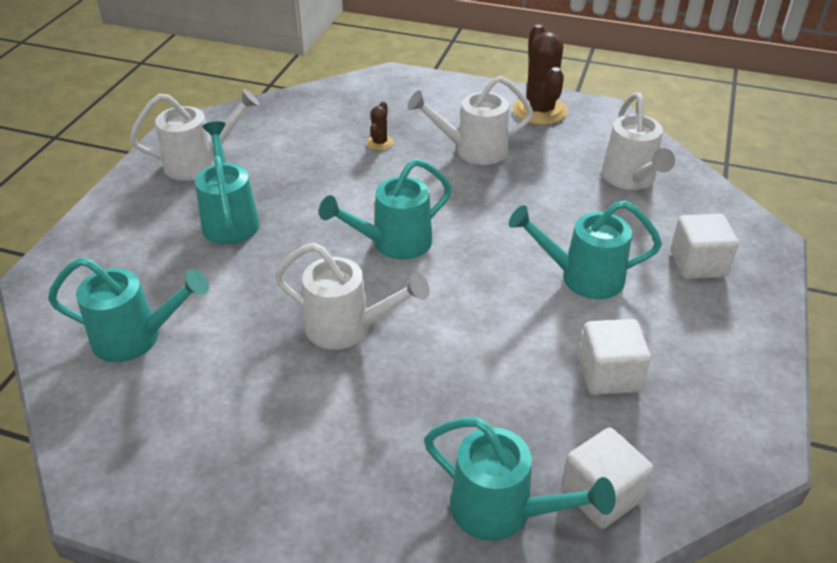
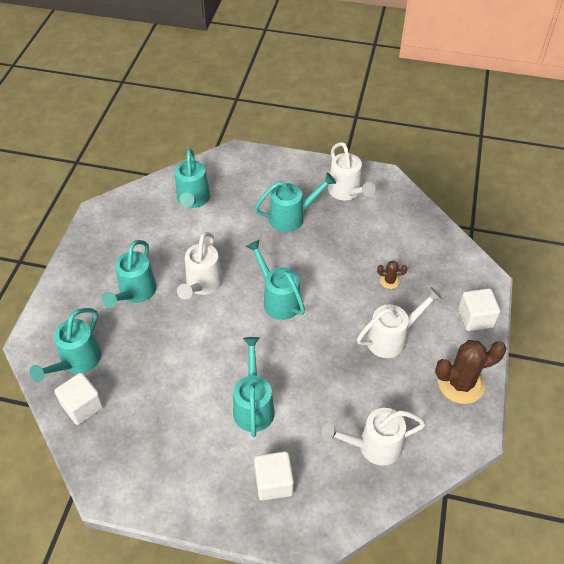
camera: 85 degrees right, 10 degrees up
white watering can [407,76,534,165] -> white watering can turned 75 degrees clockwise [357,287,442,358]
white cube [579,319,651,395] -> white cube moved to [458,288,500,331]
none -> turquoise watering can [102,240,157,308]

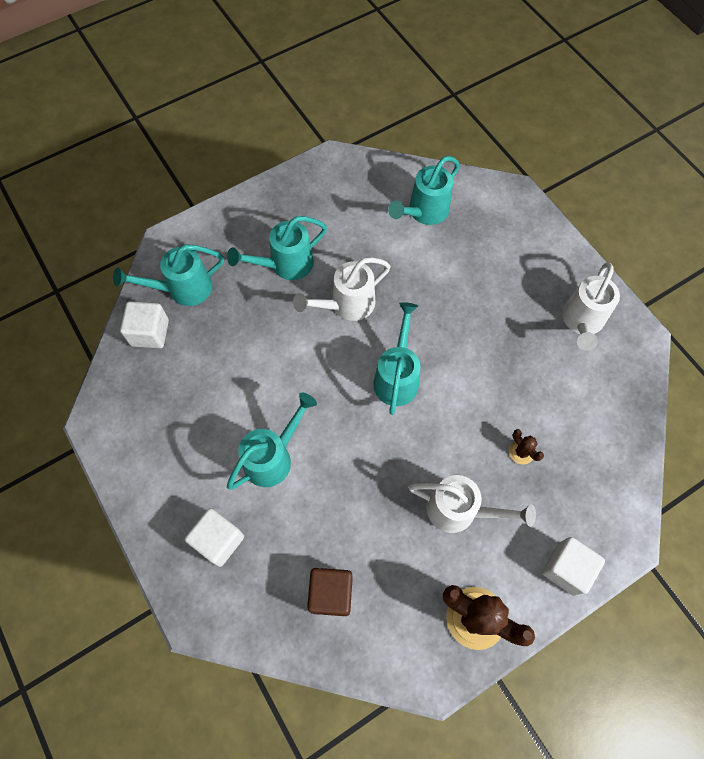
camera: 45 degrees right, 15 degrees up
turquoise watering can [255,172,336,232] -> none
white watering can [321,408,426,466] -> brown cube [307,568,353,616]

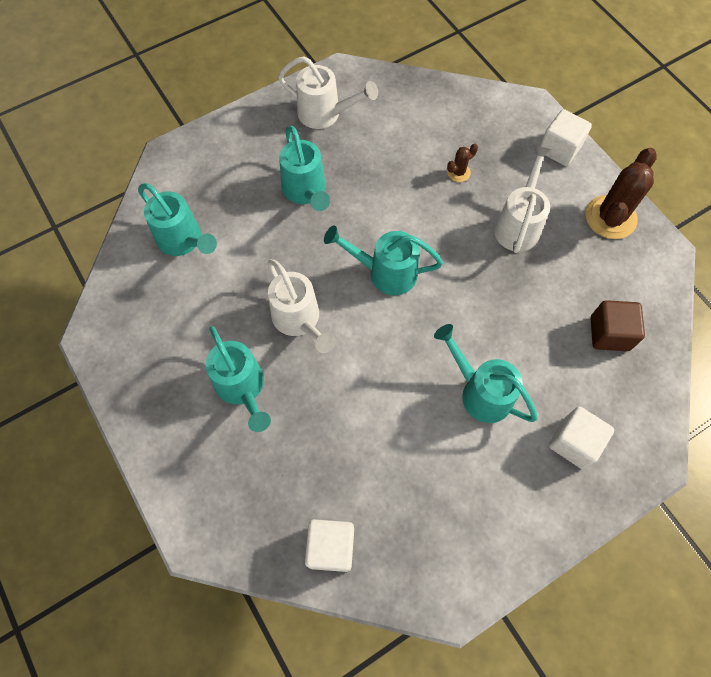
camera: 90 degrees left, 0 degrees up
turquoise watering can [113,244,224,306] -> turquoise watering can moved to [279,126,330,211]

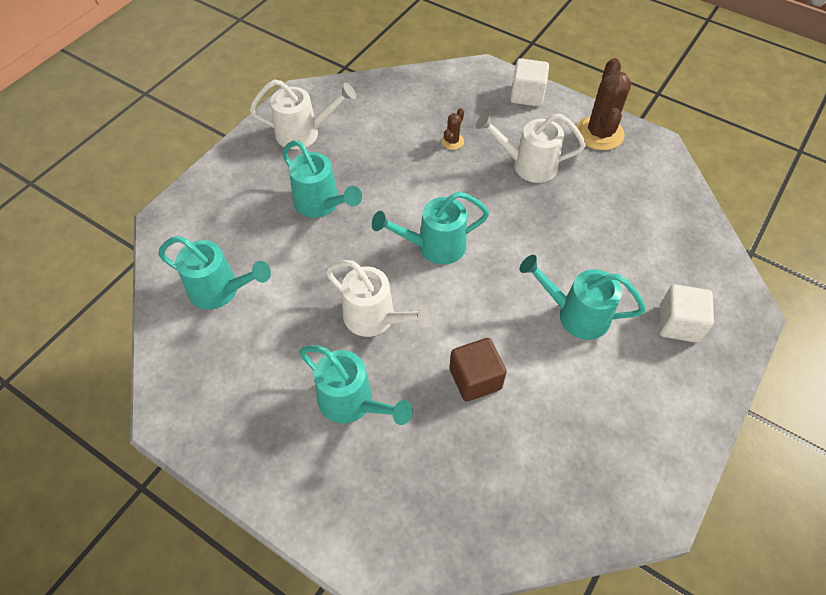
camera: 25 degrees left, 10 degrees down
white cube [305,519,354,572] -> none
white watering can [494,145,553,253] -> white watering can turned 75 degrees counterclockwise [476,112,586,183]
brown cube [590,300,645,351] -> brown cube moved to [449,338,507,402]

